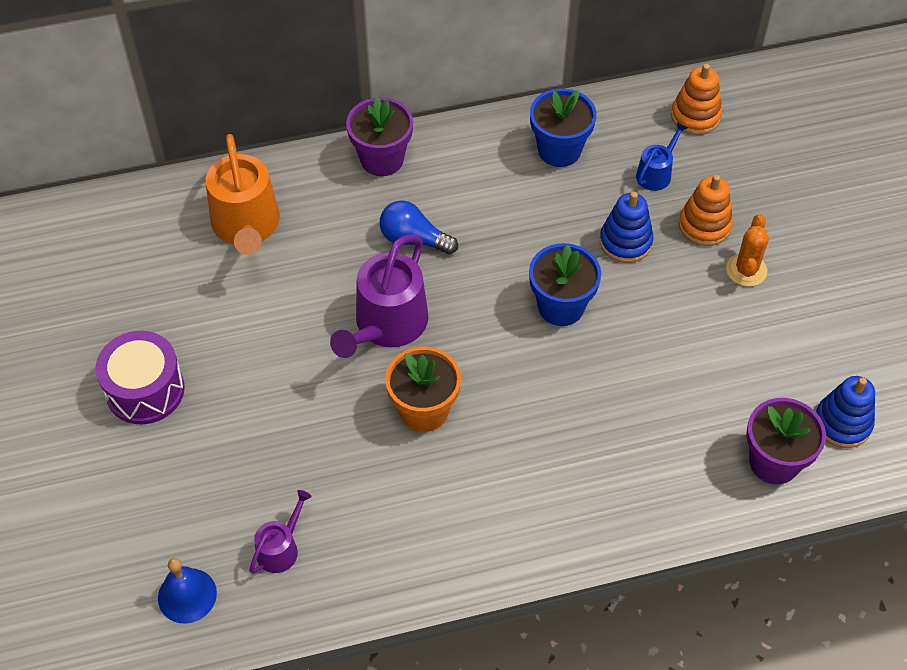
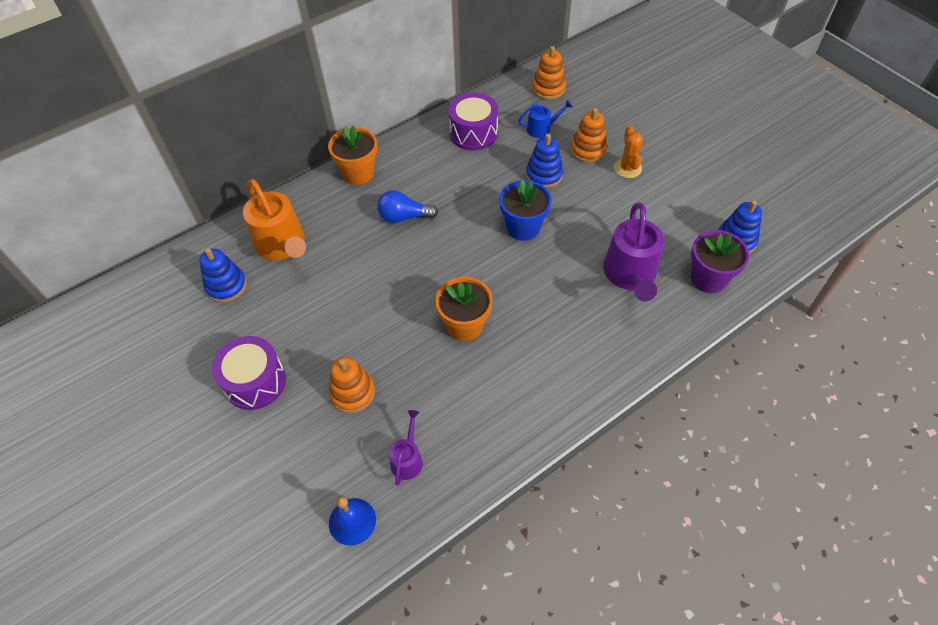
camera: 20 degrees left, 0 degrees up
purple watering can [330,234,429,358] -> purple watering can moved to [603,202,664,302]
purple flower pot [346,96,413,176] -> orange flower pot [328,125,377,185]
blue flower pot [530,88,596,167] -> purple drum [449,93,498,151]
blue watering can [636,122,687,191] -> blue watering can turned 60 degrees clockwise [518,100,573,138]
none -> blue stacking toy [200,248,247,303]
none -> orange stacking toy [329,357,375,413]

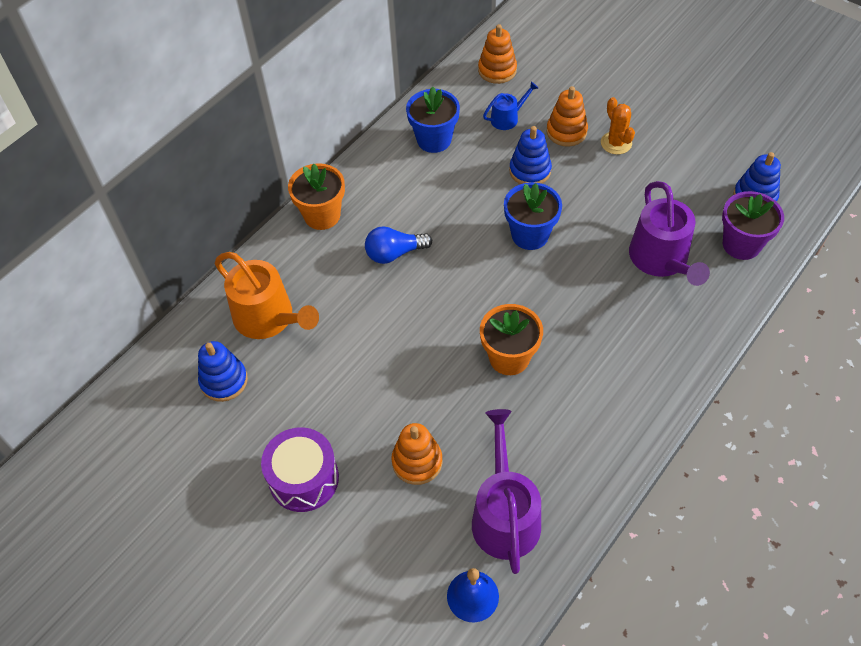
camera: 15 degrees left, 0 degrees up
purple watering can [389,410,423,486] -> purple watering can [472,409,541,574], size x1.94
purple drum [449,93,498,151] -> blue flower pot [406,86,460,153]

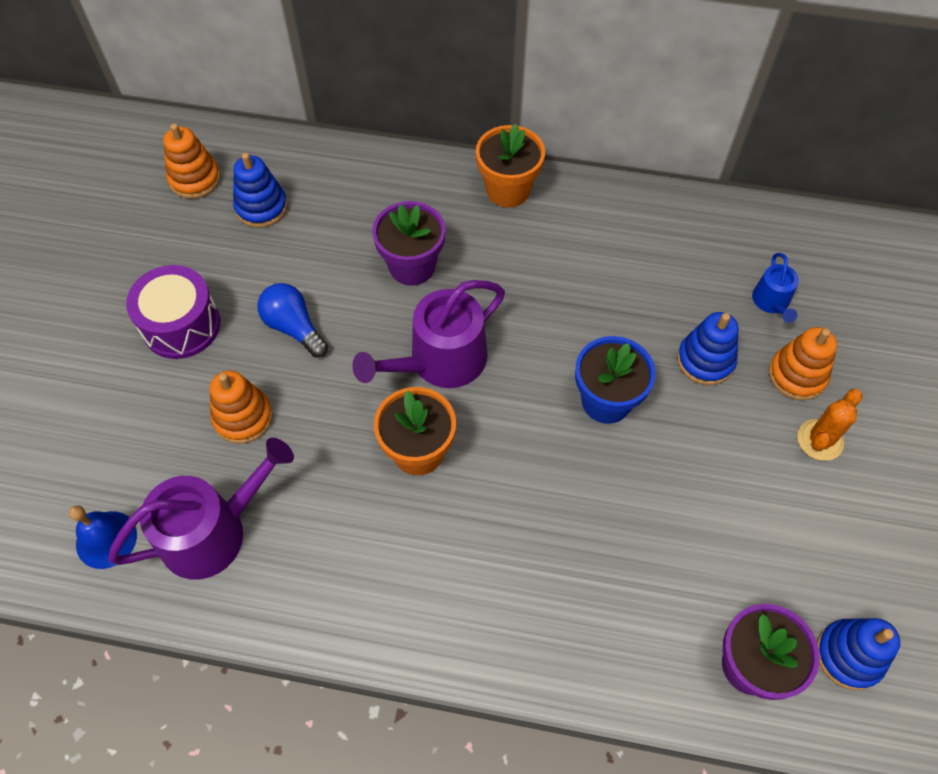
camera: 60 degrees right, 5 degrees up
orange watering can [215,252,319,339] -> none
blue light bulb [365,226,432,264] -> blue light bulb moved to [257,283,328,358]
blue flower pot [406,86,460,153] -> none
orange stacking toy [478,24,517,84] -> orange stacking toy moved to [164,124,220,199]
blue watering can [483,81,538,130] -> blue watering can turned 60 degrees clockwise [752,253,799,323]
purple watering can [629,181,710,286] -> purple watering can moved to [352,280,505,388]
none -> purple flower pot [372,201,446,286]

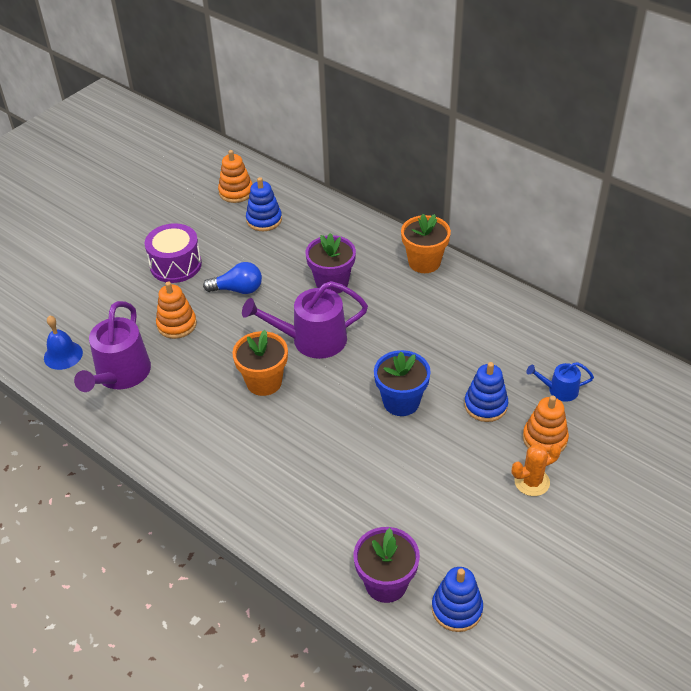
camera: 30 degrees right, 15 degrees down
purple watering can [108,438,294,580] -> purple watering can turned 105 degrees clockwise [74,301,151,392]
blue light bulb [257,283,328,358] -> blue light bulb turned 105 degrees clockwise [203,262,262,294]
blue watering can [752,253,799,323] -> blue watering can turned 60 degrees clockwise [526,362,594,402]

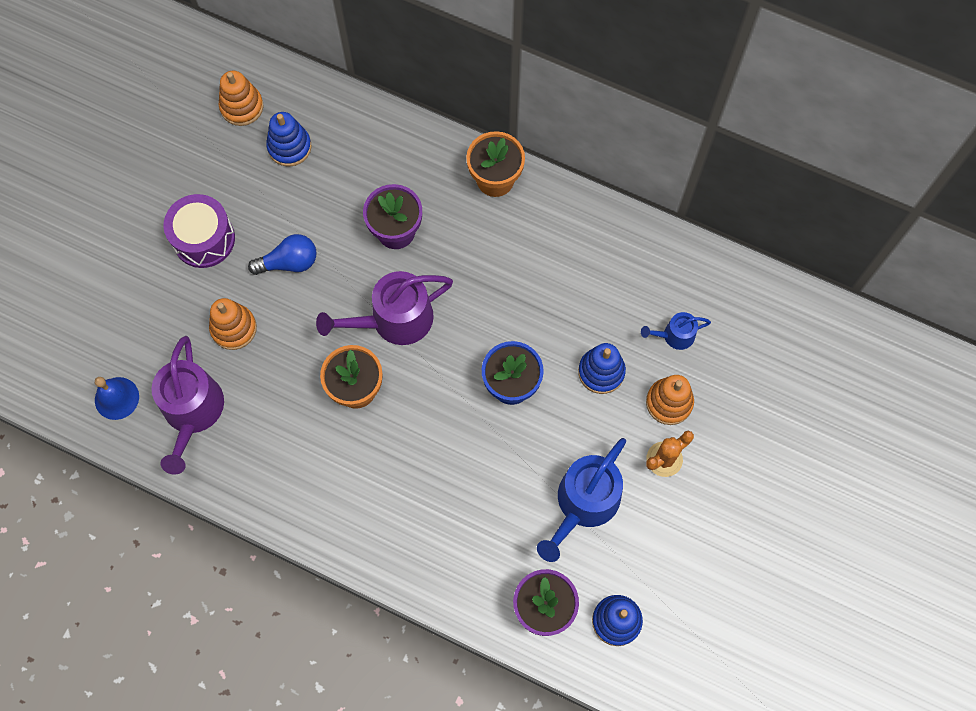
camera: 15 degrees left, 25 degrees up
none -> blue watering can [537,438,626,562]

